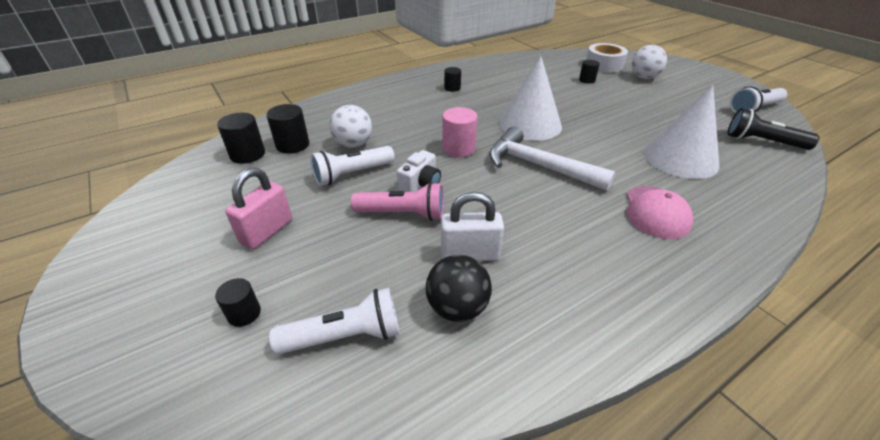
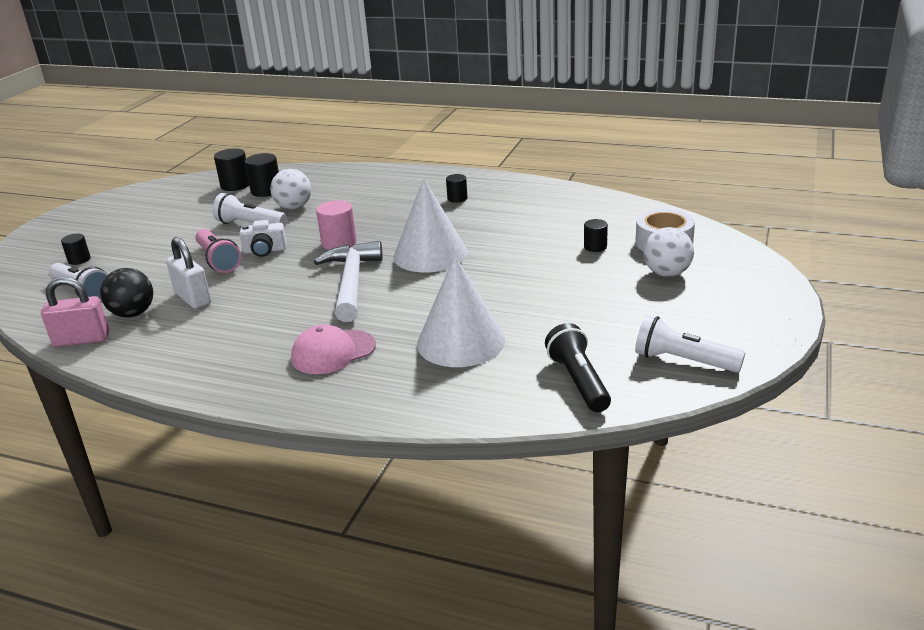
camera: 55 degrees right, 10 degrees down
pink padlock [225,168,292,249] -> pink padlock moved to [41,277,109,347]

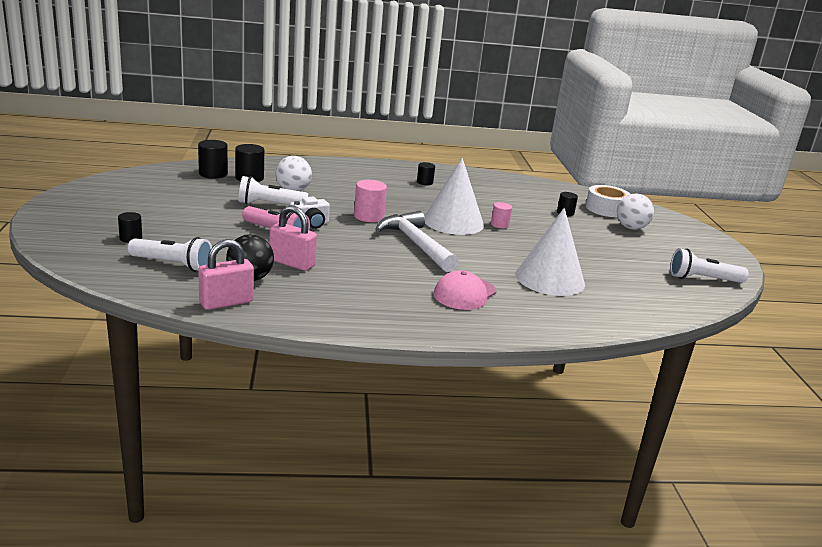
camera: 30 degrees left, 5 degrees down
white padlock [166,237,211,309] -> pink padlock [269,205,317,271]
black flashlight [545,323,611,412] -> none
none -> pink cylinder [491,202,512,228]

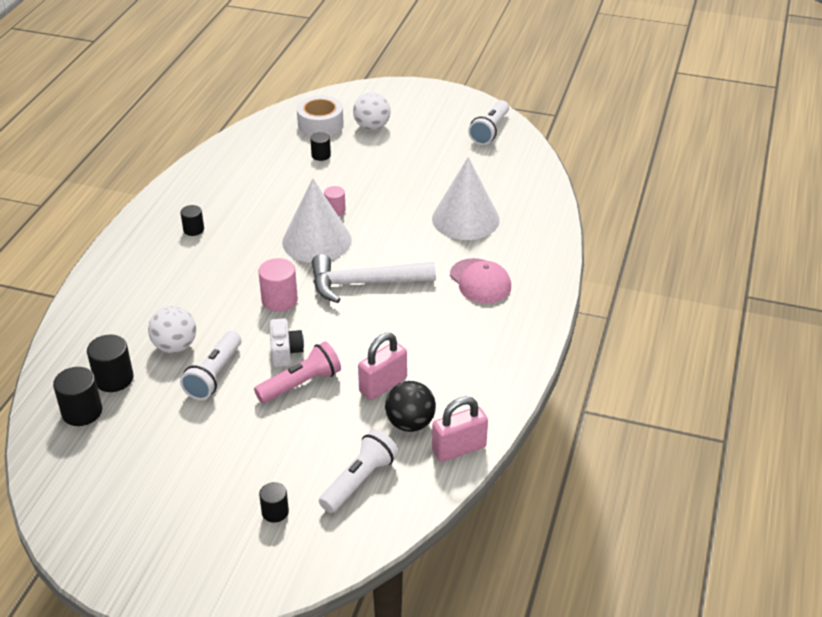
camera: 65 degrees left, 15 degrees up
pink padlock [198,239,254,310] -> pink padlock turned 75 degrees clockwise [432,396,488,462]

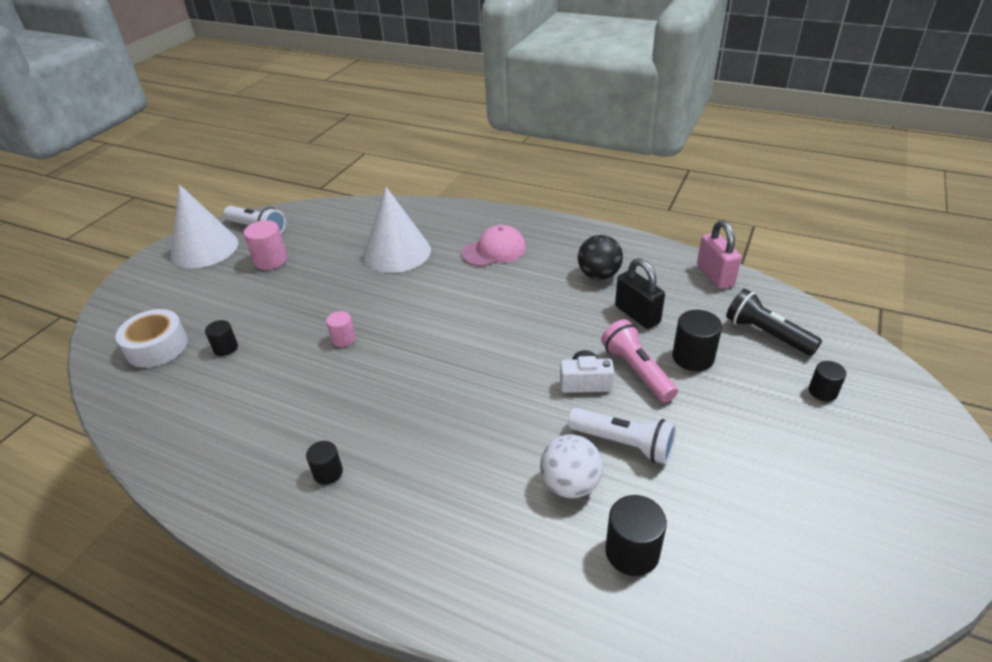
camera: 80 degrees left, 0 degrees up
black cylinder [53,367,102,426] -> black cylinder moved to [672,310,722,371]
pink cylinder [258,258,298,312] -> pink cylinder moved to [244,220,287,270]
white cone [282,178,352,263] -> white cone moved to [170,184,238,268]
white hammer [312,254,436,303] -> none
white flashlight [319,429,398,513] -> black flashlight [726,289,822,356]
white ball [353,92,391,130] -> none
pink padlock [358,333,407,400] -> black padlock [615,258,665,329]
black ball [385,381,436,432] -> black ball moved to [578,235,623,280]

